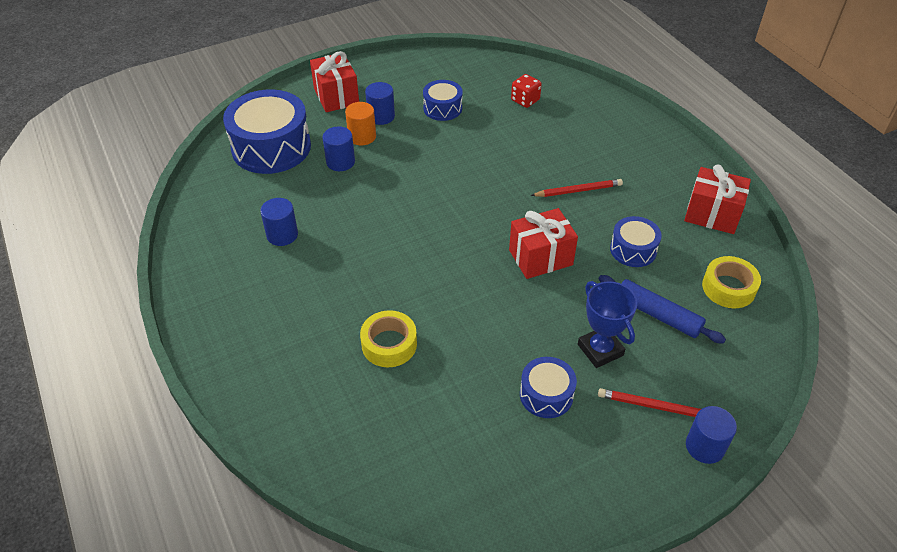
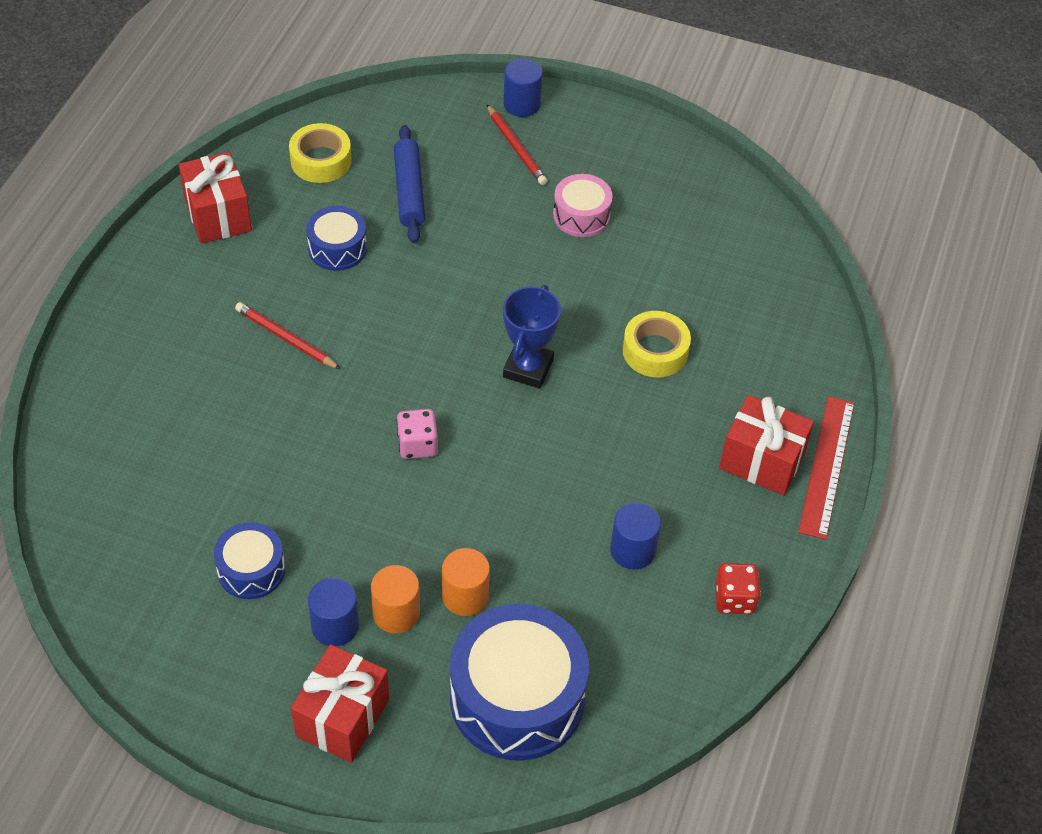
camera: 135 degrees left, 5 degrees up
blue cylinder [323,126,355,171] -> orange cylinder [442,548,490,616]
red gift [509,208,578,279] -> red gift moved to [719,395,814,495]
red dice [511,74,542,108] -> red dice moved to [715,563,761,614]
blue drum [520,357,577,418] -> pink drum [553,174,613,237]
blue trophy [578,281,638,368] -> blue trophy moved to [503,285,561,389]
none -> pink dice [397,409,438,459]
none -> red ruler [798,396,855,540]

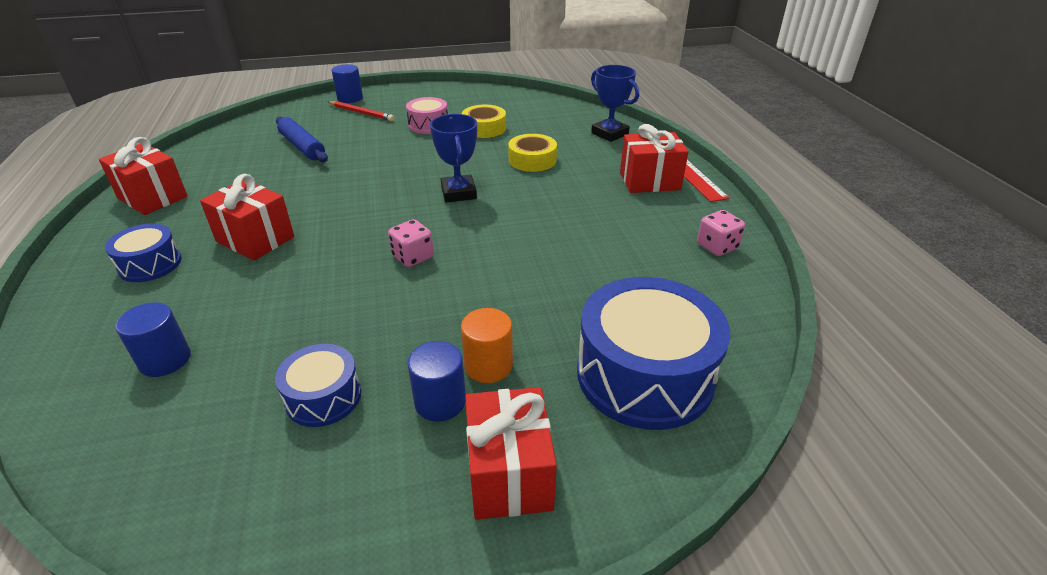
camera: 30 degrees left, 15 degrees down
red pencil [235,302,341,369] -> red gift [200,174,294,261]
yellow tape [289,123,352,183] -> yellow tape moved to [462,105,506,138]
blue drum [306,206,367,271] -> blue drum moved to [105,224,182,282]
orange cylinder [442,548,490,616] -> none
blue cylinder [610,502,661,569] -> blue cylinder moved to [115,302,191,377]
red dice [715,563,761,614] -> pink dice [697,210,745,256]
none -> blue trophy [591,65,639,142]

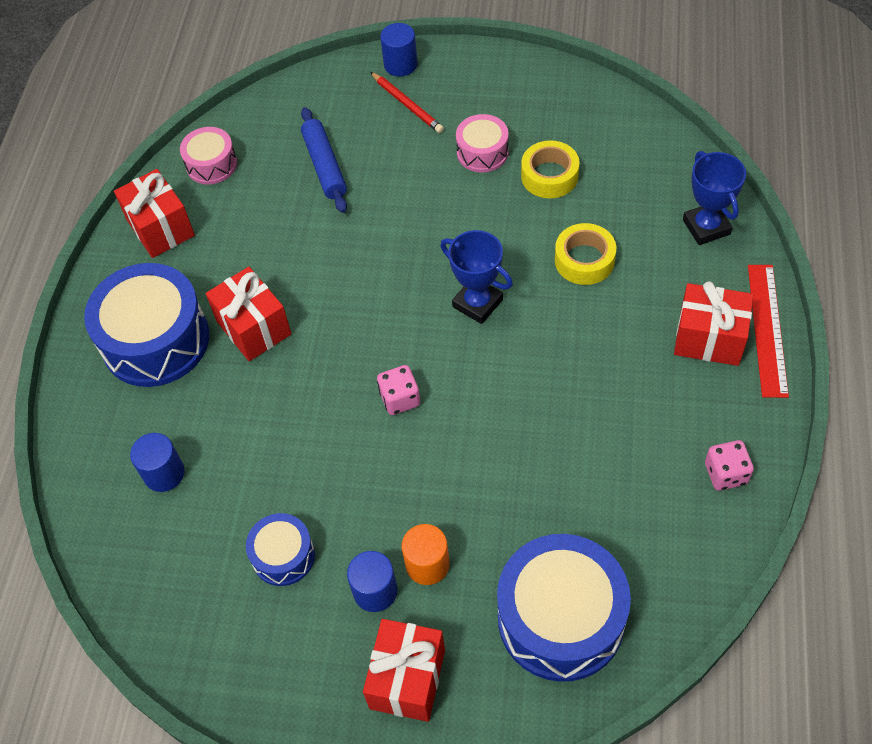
camera: 25 degrees right, 20 degrees up
blue drum [105,224,182,282] -> blue drum [84,263,209,387], size x1.91
blue trophy [430,114,477,202] -> blue trophy turned 60 degrees counterclockwise [440,230,513,324]
none -> pink drum [180,127,237,184]

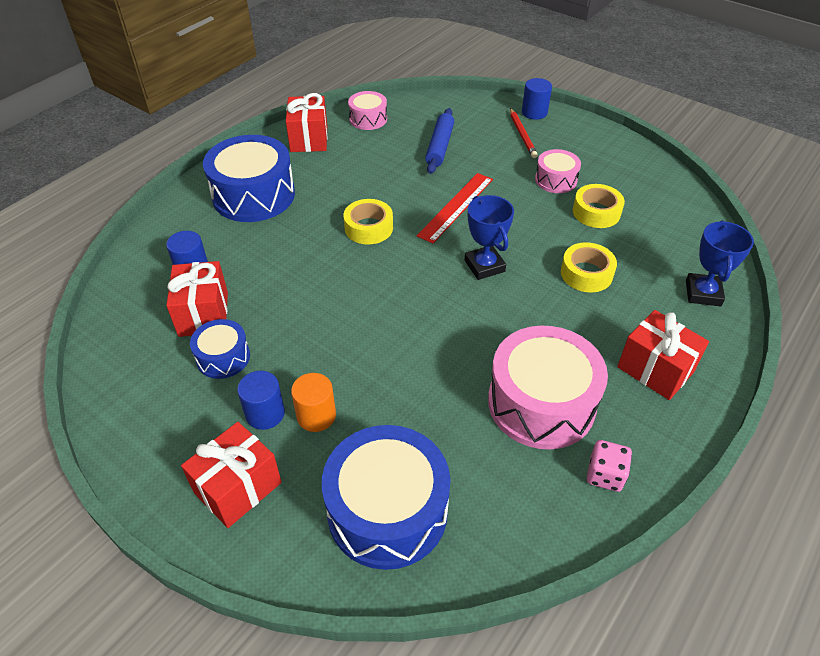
camera: 25 degrees right, 10 degrees down
red gift [206,267,292,361] -> red gift moved to [166,261,228,337]
pink dice [377,365,420,415] -> none
red ruler [748,265,789,398] -> red ruler moved to [417,173,493,243]
none -> yellow tape [343,199,393,245]
none -> pink drum [488,326,608,450]

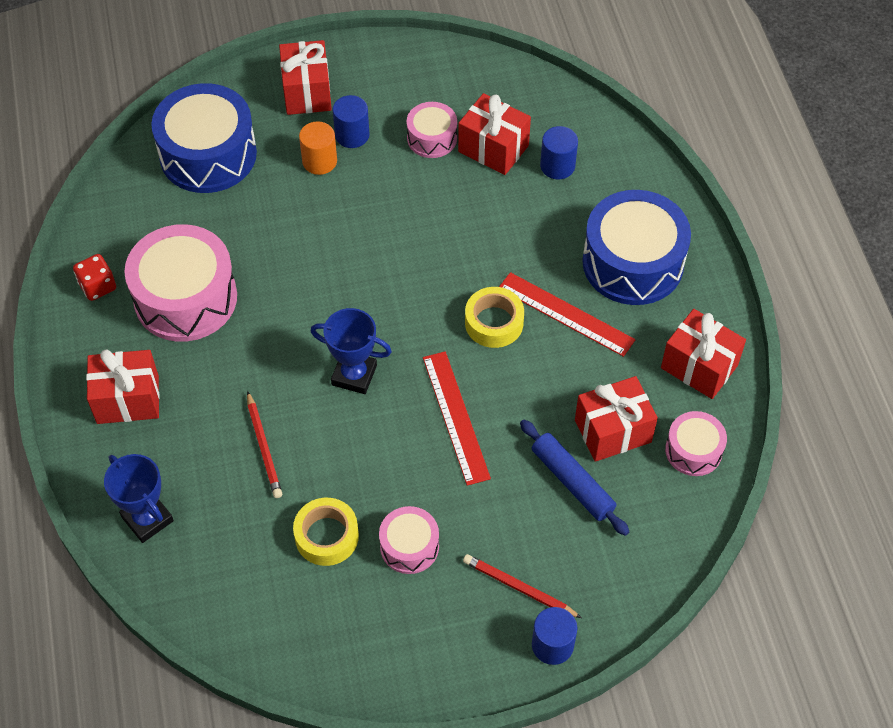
camera: 130 degrees right, 10 degrees up
blue drum [190,319,250,379] -> pink drum [407,102,457,158]
yellow tape [561,242,617,292] -> red pencil [247,391,282,498]
pink dice [587,440,632,492] -> red dice [73,254,116,301]
none -> red ruler [499,272,636,357]
none -> red gift [575,376,658,462]

